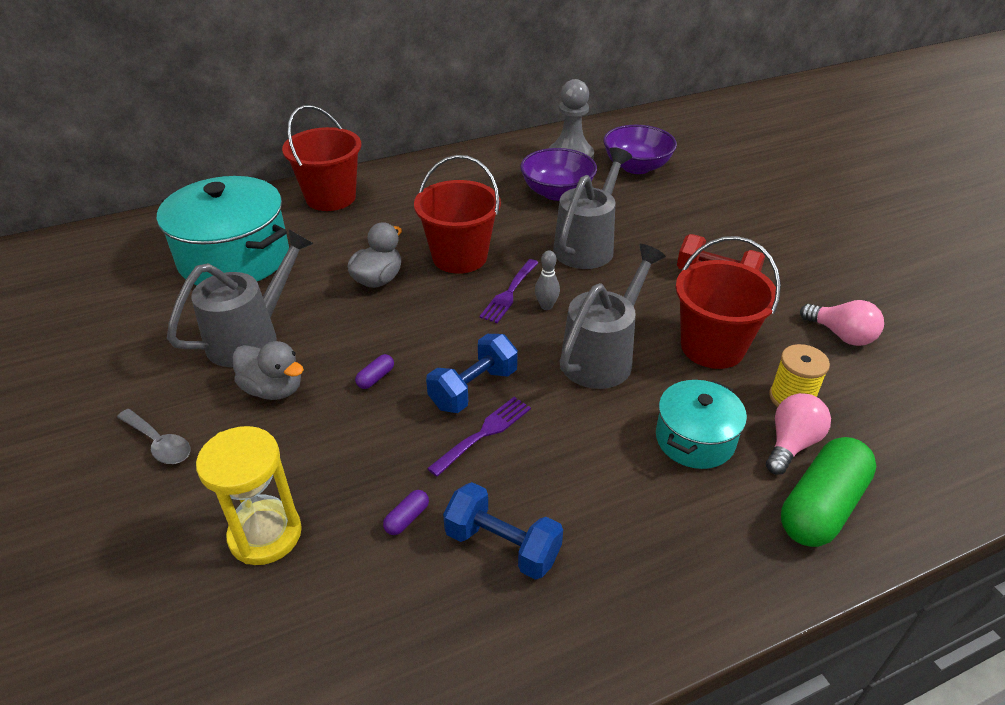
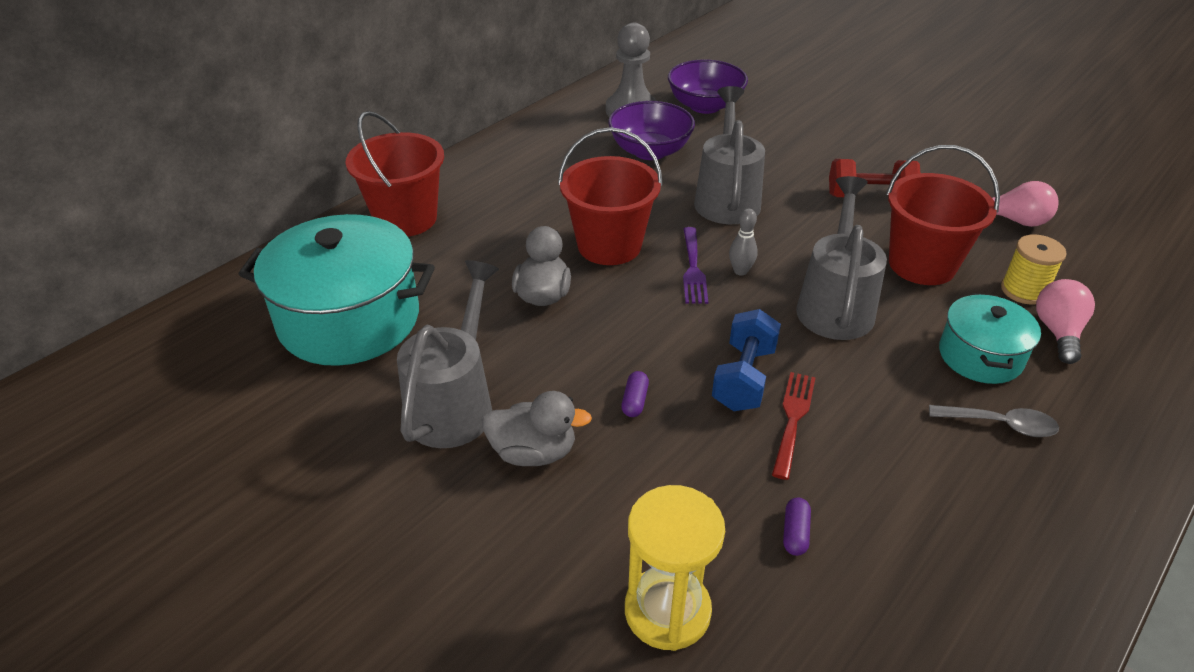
camera: 25 degrees left, 0 degrees up
grey spoon [117,409,190,464] -> grey spoon moved to [929,405,1059,437]
purple fork [427,397,531,477] -> red fork [772,372,816,480]
blue dumbbell [443,482,563,580] -> none
green capsule [781,437,876,547] -> none

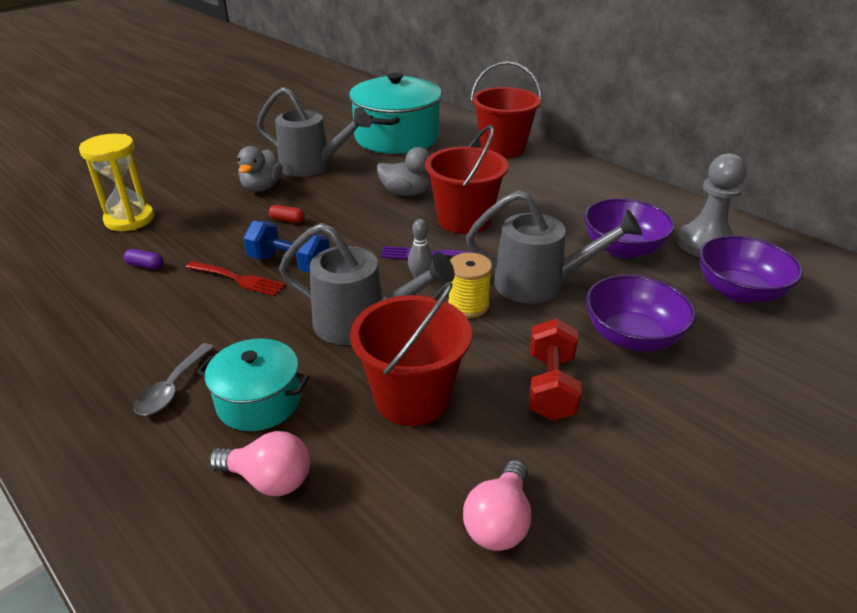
camera: 95 degrees right, 5 degrees down
purple capsule [621,371,649,417] -> red capsule [268,205,305,223]
yellow spool [1001,234,1067,305] -> yellow spool moved to [448,253,492,318]
none -> purple bowl [586,275,696,352]

